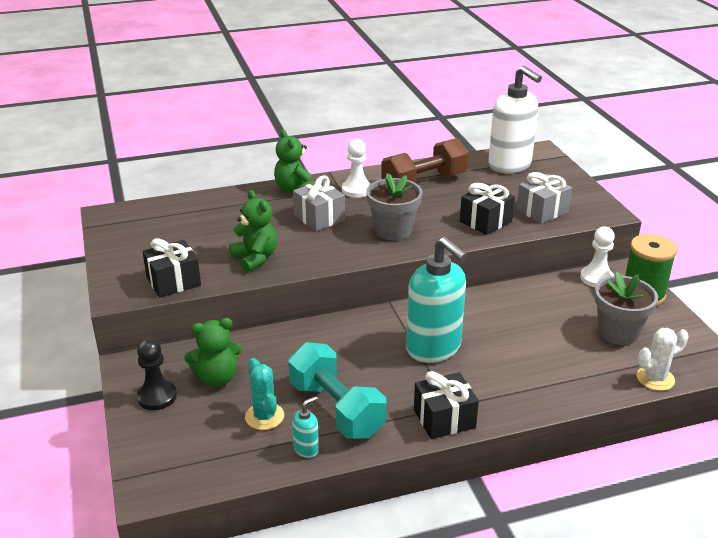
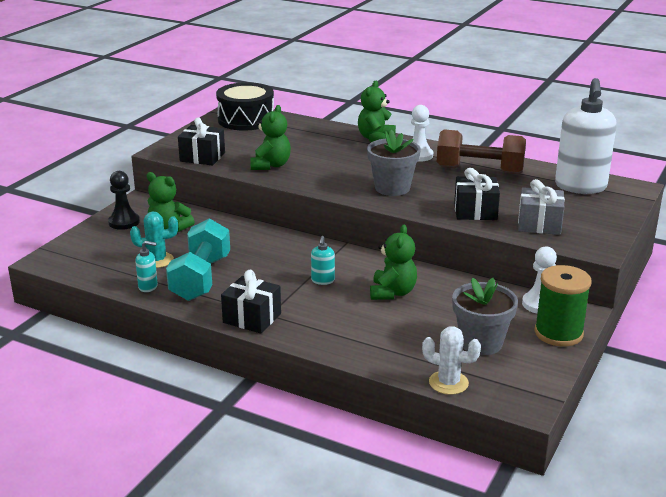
camera: 45 degrees right, 5 degrees down
turquoise cactus [245,358,284,430] -> turquoise cactus turned 60 degrees clockwise [130,212,178,268]
grey gift [293,175,345,231] -> none
turquoise soap dispenser [406,237,467,363] -> turquoise soap dispenser [311,236,335,285], size x0.42
none -> black drum [216,82,274,131]
none -> green teddy bear [370,225,417,300]

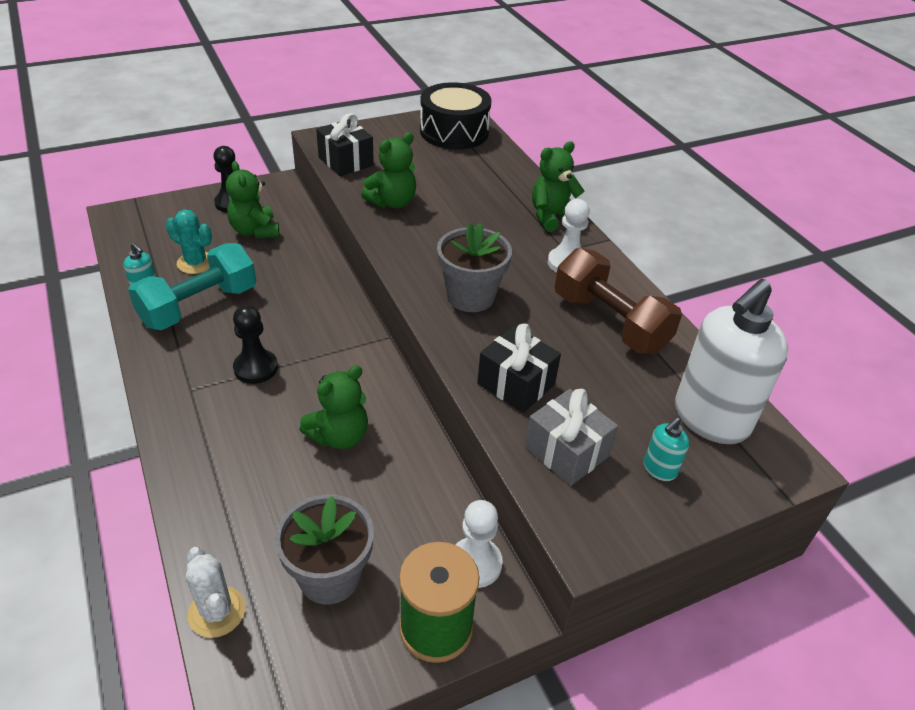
camera: 35 degrees right, 15 degrees up
black gift [221,270,281,333] -> none
turquoise soap dispenser [311,236,335,285] -> turquoise soap dispenser moved to [644,417,689,481]
none -> black pawn [233,305,278,384]

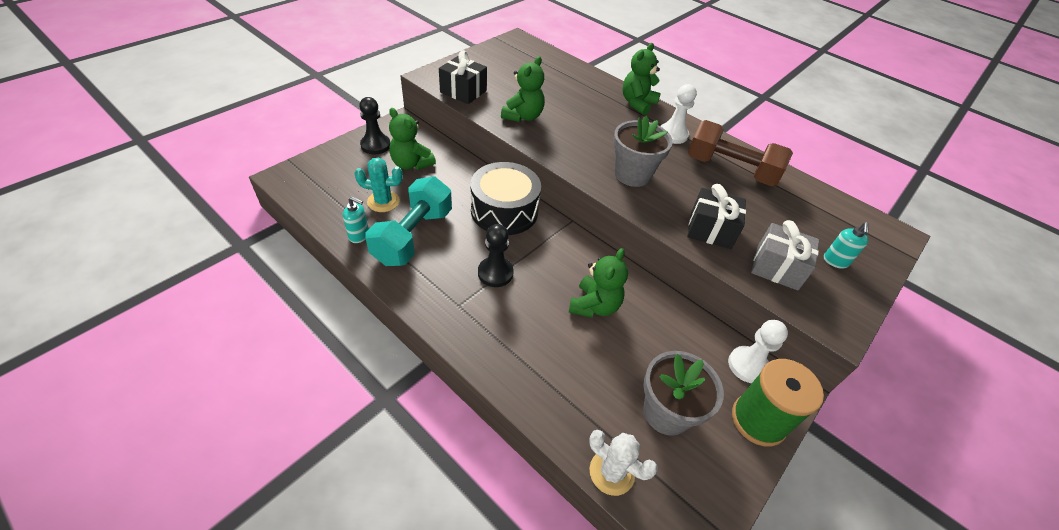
camera: 25 degrees left, 5 degrees up
black drum [420,82,491,149] -> black drum moved to [470,162,541,235]
white soap dispenser [675,279,788,444] -> none

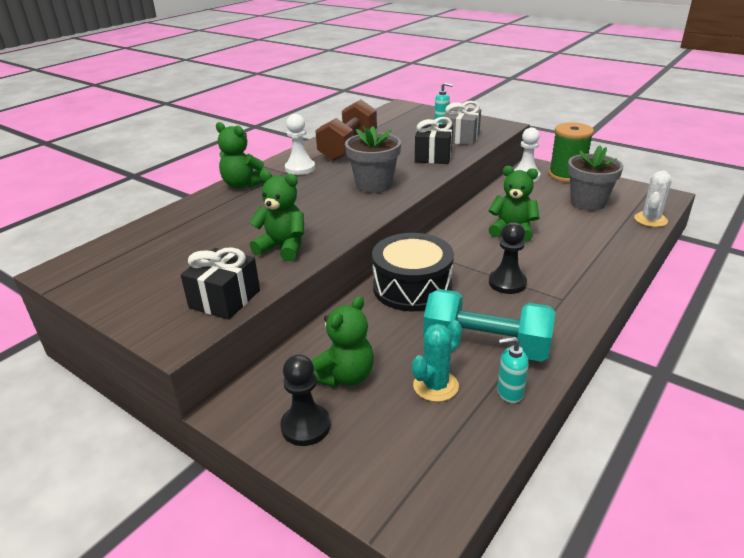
camera: 90 degrees left, 15 degrees down
turquoise soap dispenser [343,197,369,243] -> turquoise soap dispenser turned 105 degrees counterclockwise [497,337,529,403]
turquoise cactus [354,157,403,212] -> turquoise cactus turned 45 degrees clockwise [412,320,462,402]

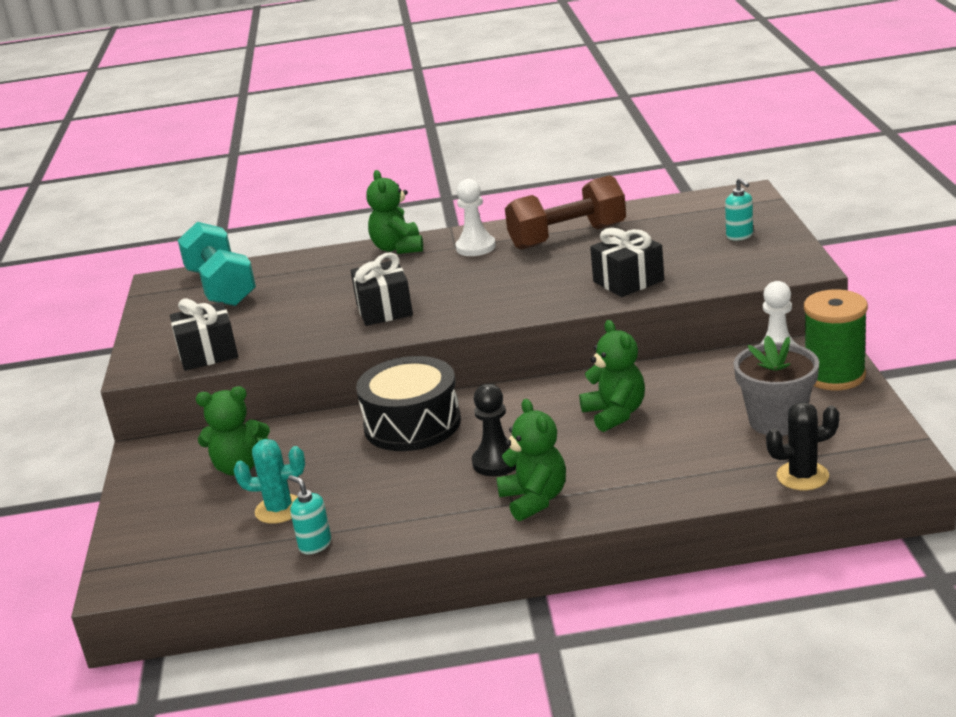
camera: 50 degrees right, 5 degrees down
green teddy bear [249,170,304,261] -> green teddy bear moved to [496,399,566,521]
black pawn [280,354,331,446] -> none
grey flower pot [345,126,401,193] -> none
turquoise dumbbell [423,289,555,362] -> turquoise dumbbell moved to [178,222,256,306]
grey gift [443,101,481,145] -> none
white cactus [634,170,672,227] -> black cactus [766,402,839,490]
none -> black gift [350,252,413,326]

